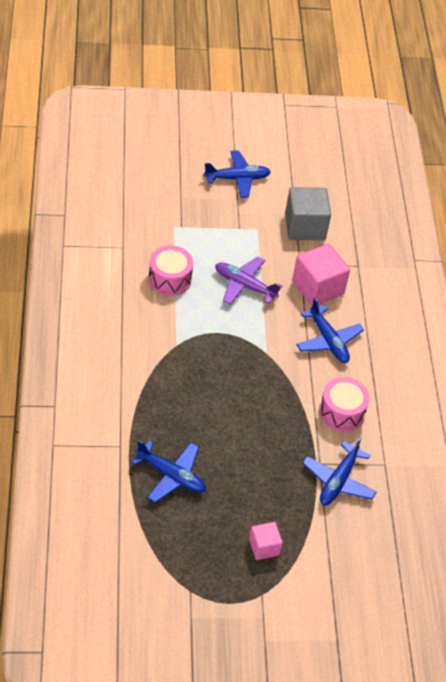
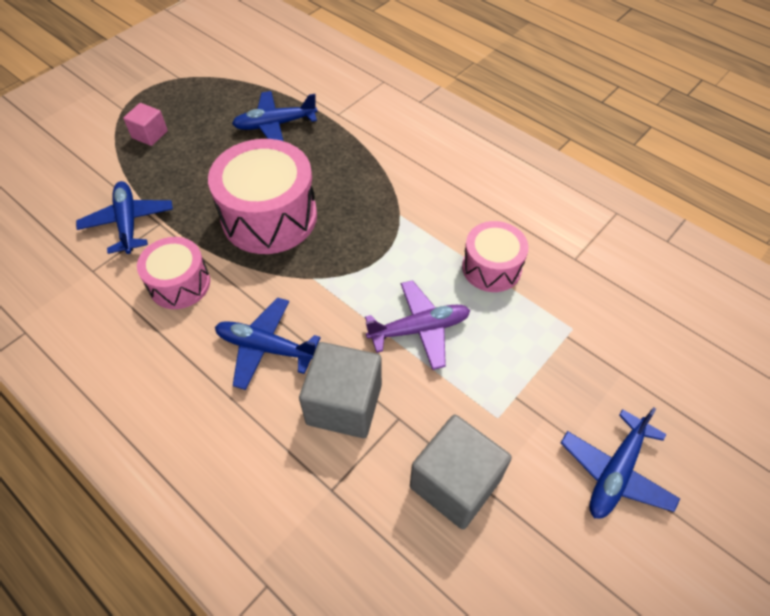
camera: 140 degrees right, 5 degrees up
pink cube [292,244,350,307] -> grey cube [299,342,382,438]
none -> pink drum [208,139,317,254]

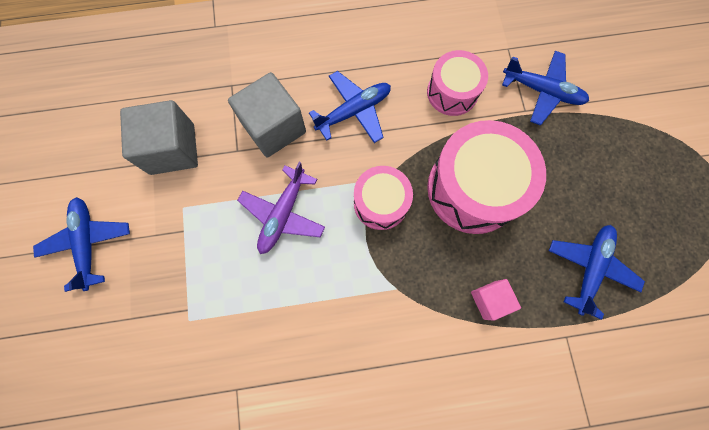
camera: 130 degrees right, 20 degrees up
pink cube [123,103,168,146] -> pink cube moved to [471,279,521,321]
pink drum [462,221,529,292] -> pink drum moved to [354,166,413,230]

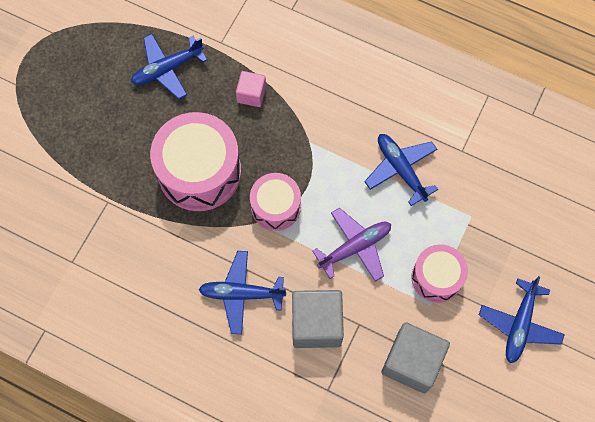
camera: 145 degrees left, 5 degrees down
pink drum [427,50,488,116] -> pink drum moved to [411,244,468,303]
blue plane [502,51,589,126] -> blue plane moved to [364,134,438,206]

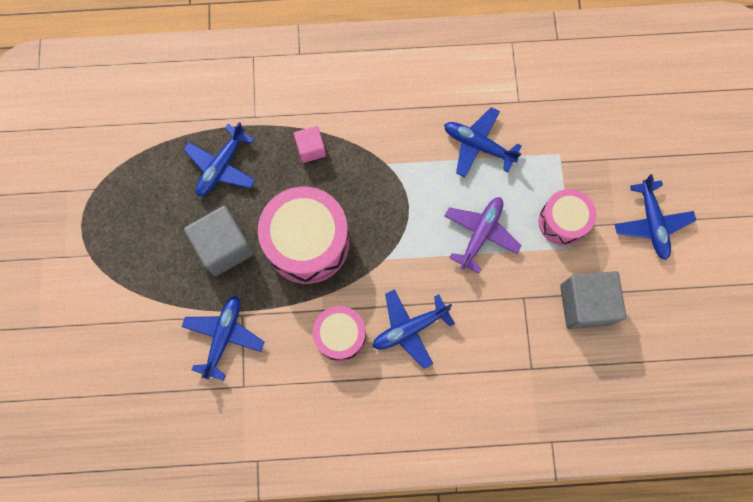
camera: 30 degrees left, 5 degrees up
pink drum [250,173,301,231] -> pink drum moved to [313,306,366,361]
grey cube [292,290,344,348] -> grey cube moved to [184,206,254,276]
none -> blue plane [181,296,264,381]

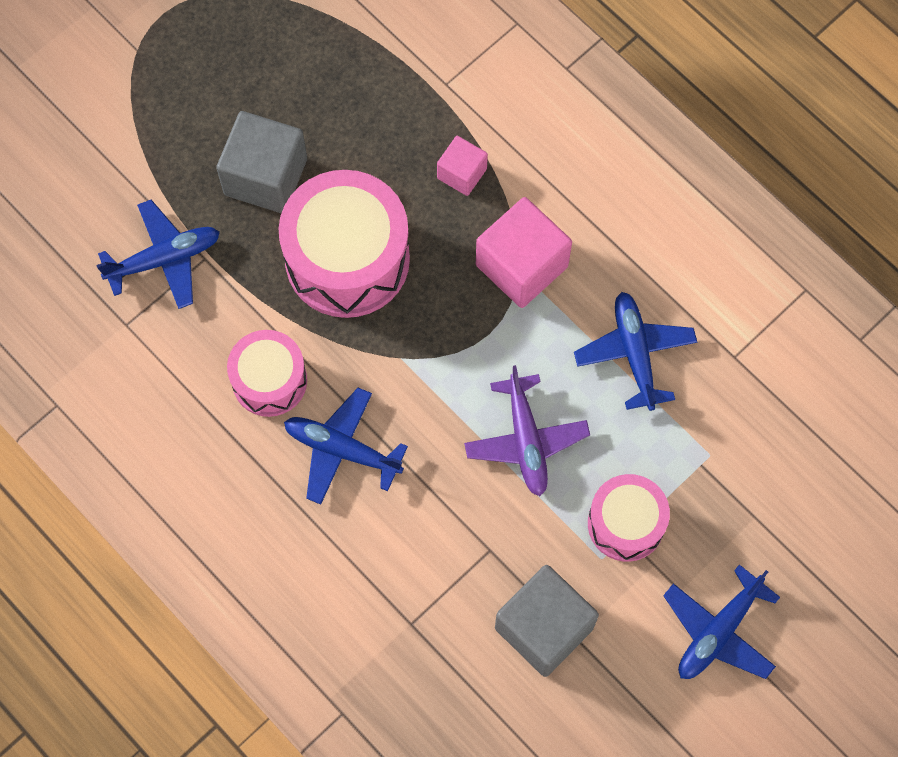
camera: 50 degrees right, 5 degrees down
blue plane [183,122,256,196] -> none
purple plane [445,197,522,274] -> purple plane turned 90 degrees clockwise [464,365,590,496]
none -> pink cube [476,197,572,308]

